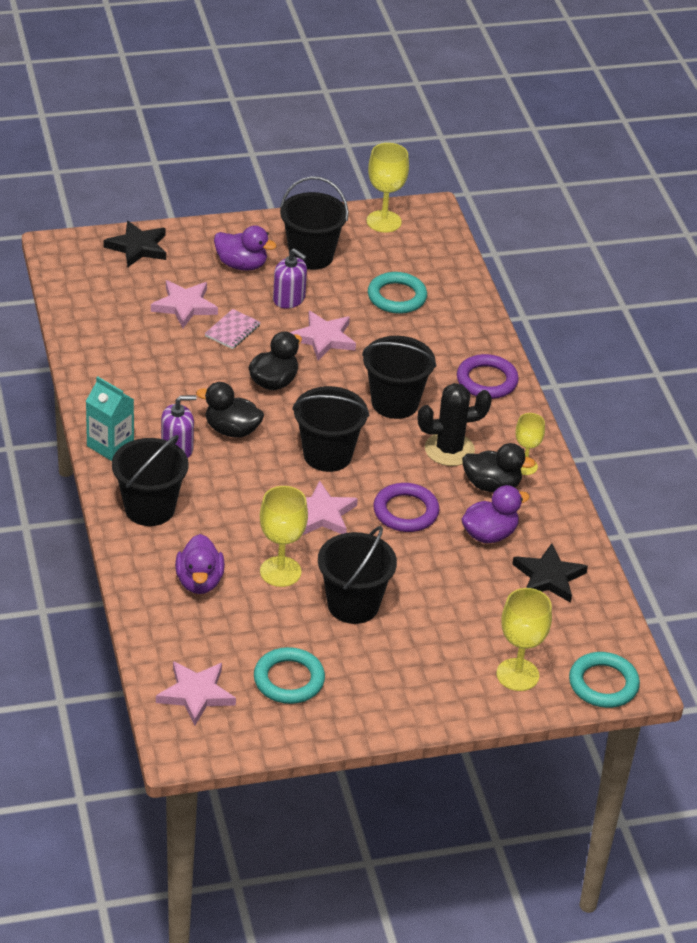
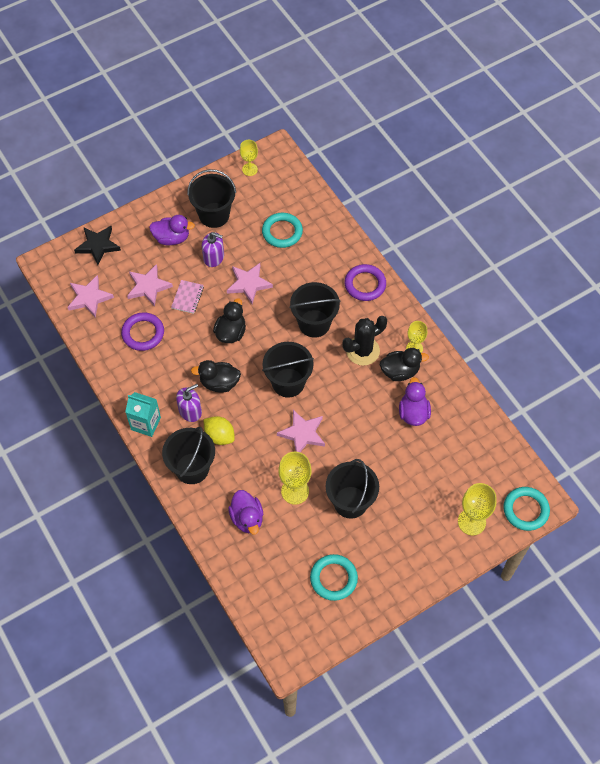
camera: 15 degrees left, 20 degrees up
pink star [156,661,236,726] -> pink star moved to [67,275,114,318]
yellow goblet [367,143,409,232] -> yellow goblet [240,140,258,176], size x0.65
purple ring [373,483,439,532] -> purple ring moved to [121,312,164,351]
purple duck [461,485,530,543] -> purple duck turned 45 degrees counterclockwise [399,377,431,426]
black star [512,543,588,603] -> none
none -> yellow lemon [204,416,235,445]

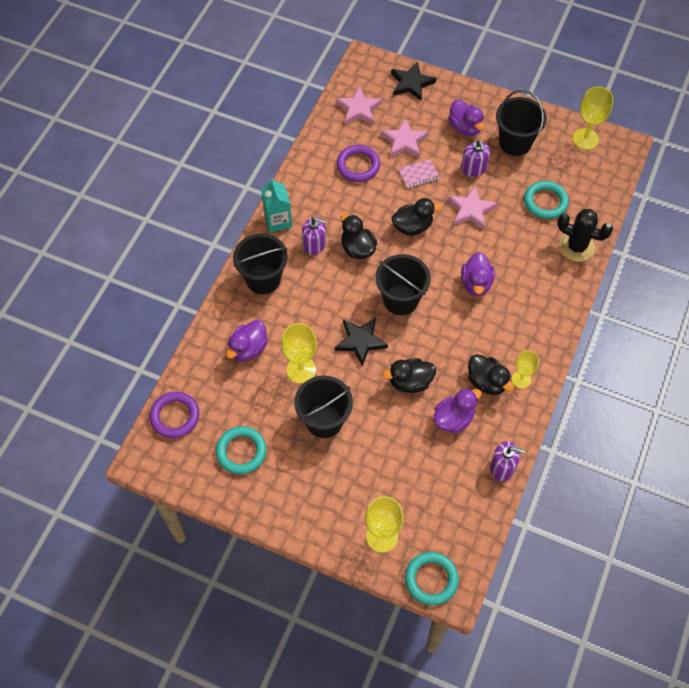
camera: 55 degrees right, 0 degrees up
yellow lemon [204,416,235,445] -> none
yellow goblet [240,140,258,176] -> yellow goblet [573,86,614,150], size x1.55
pink star [277,410,325,452] -> black star [335,318,388,367]
black bucket [289,282,340,338] -> purple duck [461,252,495,296]
black cactus [342,316,387,366] -> black cactus moved to [557,209,613,262]
purple ring [345,264,386,301] -> purple ring moved to [149,392,200,438]
none -> black duck [382,358,436,393]
none -> purple soap dispenser [490,441,525,481]

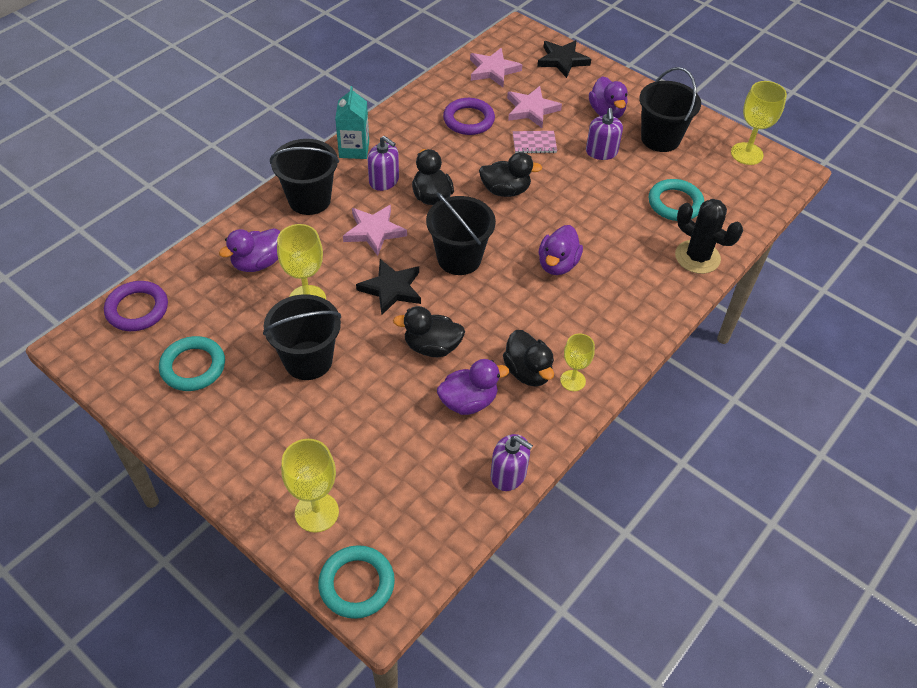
camera: 15 degrees right, 10 degrees down
pink star [448,186,498,229] -> pink star moved to [343,205,407,256]

